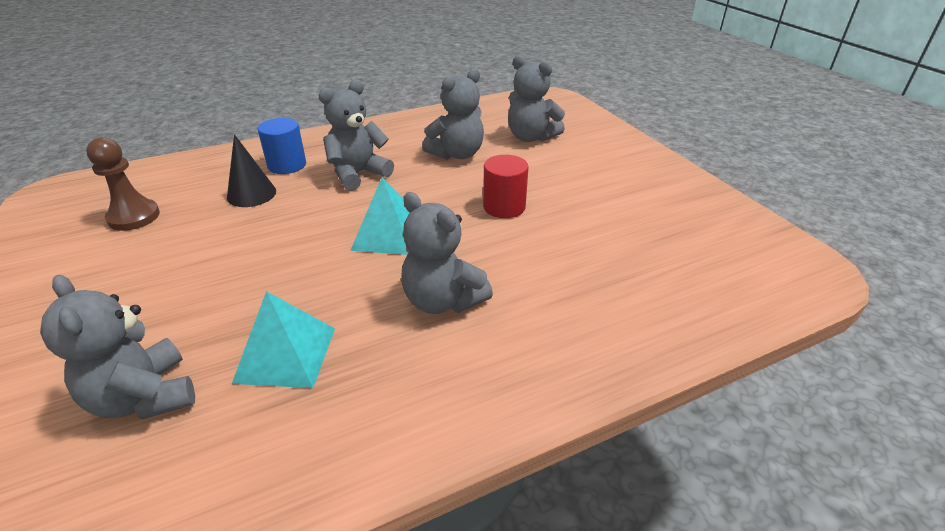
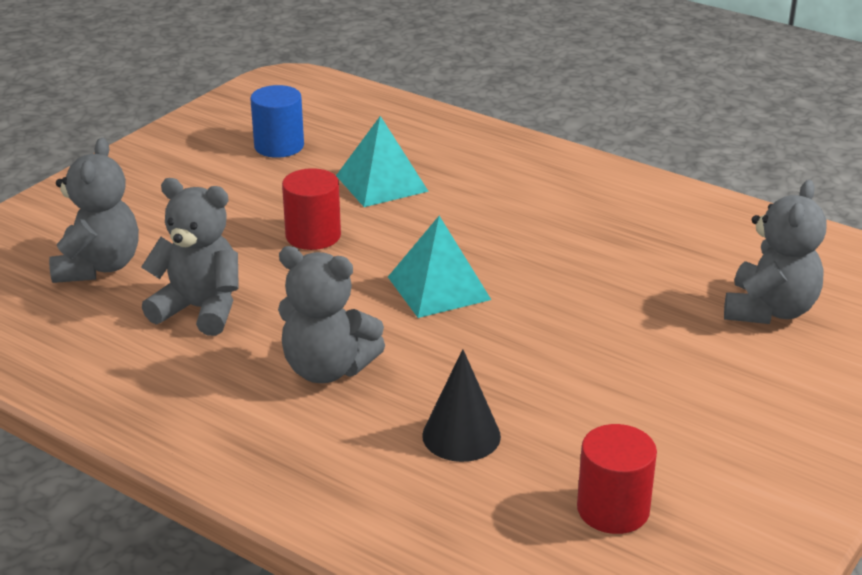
camera: 120 degrees left, 5 degrees down
brown pawn [86,137,160,231] -> red cylinder [577,424,657,534]
turquoise pyramid [232,291,335,388] -> turquoise pyramid moved to [336,116,429,207]
blue cylinder [258,118,306,174] -> blue cylinder moved to [250,85,304,158]
grey teddy bear [401,192,493,314] -> none

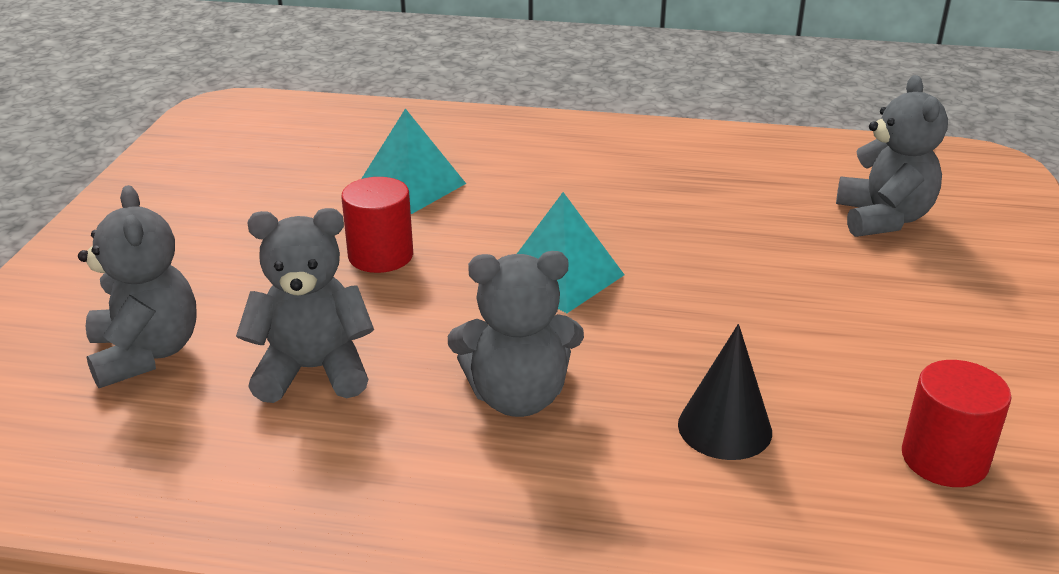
camera: 25 degrees left, 0 degrees up
blue cylinder [250,85,304,158] -> none

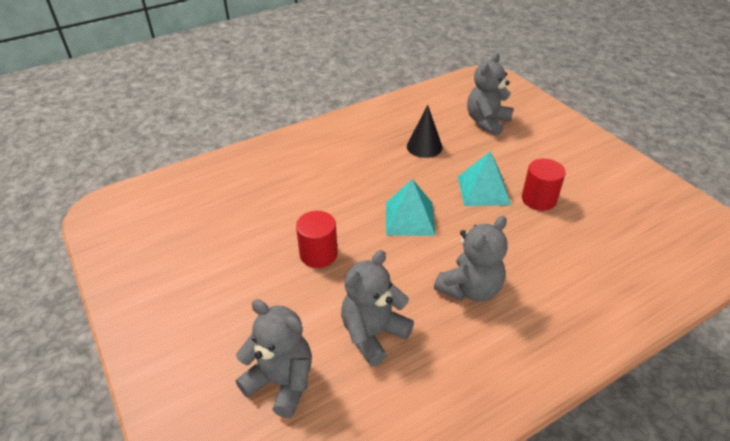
camera: 40 degrees left, 10 degrees up
turquoise pyramid [361,108,466,214] -> turquoise pyramid moved to [458,151,511,206]
black cone [678,324,772,460] -> black cone moved to [407,105,442,158]
grey teddy bear [836,75,948,237] -> grey teddy bear turned 105 degrees counterclockwise [467,53,514,136]
red cylinder [902,360,1012,487] -> red cylinder moved to [522,158,566,211]

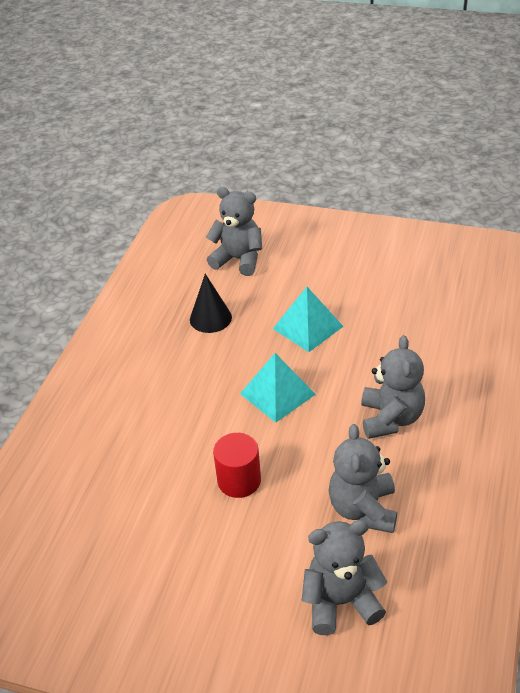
camera: 40 degrees left, 0 degrees up
grey teddy bear [467,53,514,136] -> grey teddy bear turned 120 degrees clockwise [206,187,262,276]
red cylinder [522,158,566,211] -> none

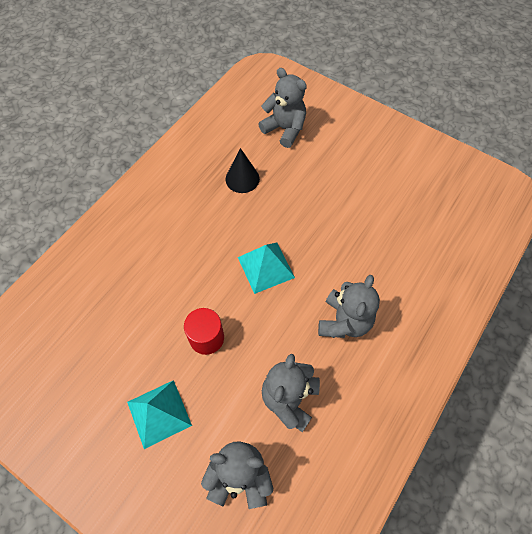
camera: 15 degrees right, 20 degrees up
turquoise pyramid [273,287,344,352] -> turquoise pyramid moved to [127,380,192,449]

